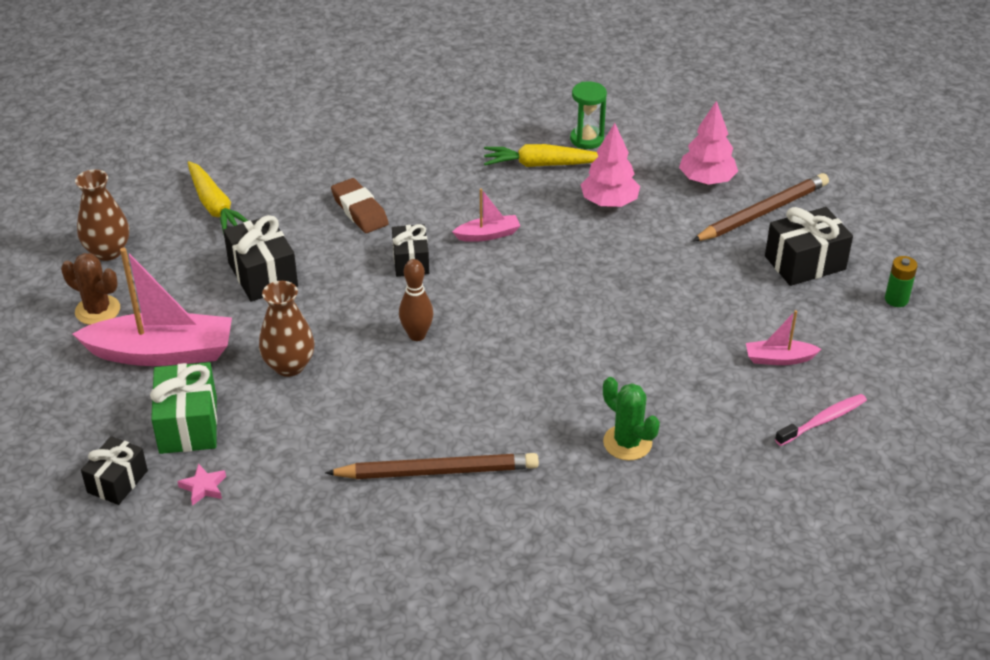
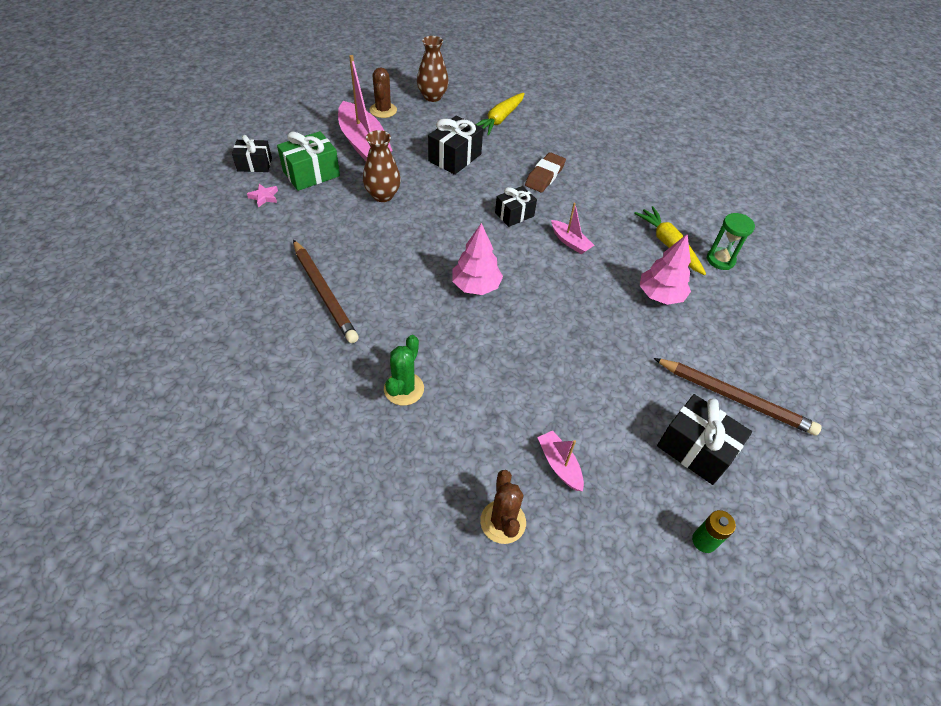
camera: 60 degrees right, 10 degrees up
brown bowling pin [399,259,433,341] -> none
pink tree [679,101,738,185] -> pink tree moved to [452,223,503,295]
pink toothbrush [775,394,867,446] -> brown cactus [480,470,526,544]

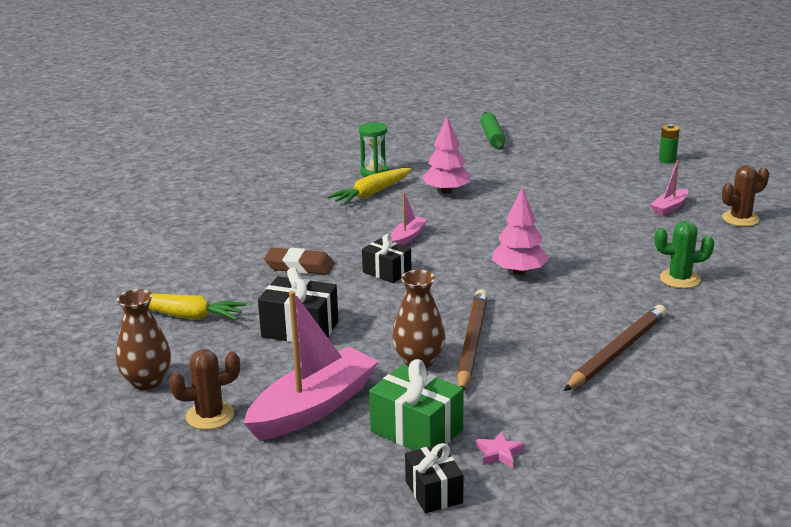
camera: 105 degrees left, 25 degrees down
brown pencil [654,358,822,436] -> brown pencil moved to [457,289,488,390]
black gift [657,394,752,485] -> none
none -> green rolling pin [480,112,506,150]

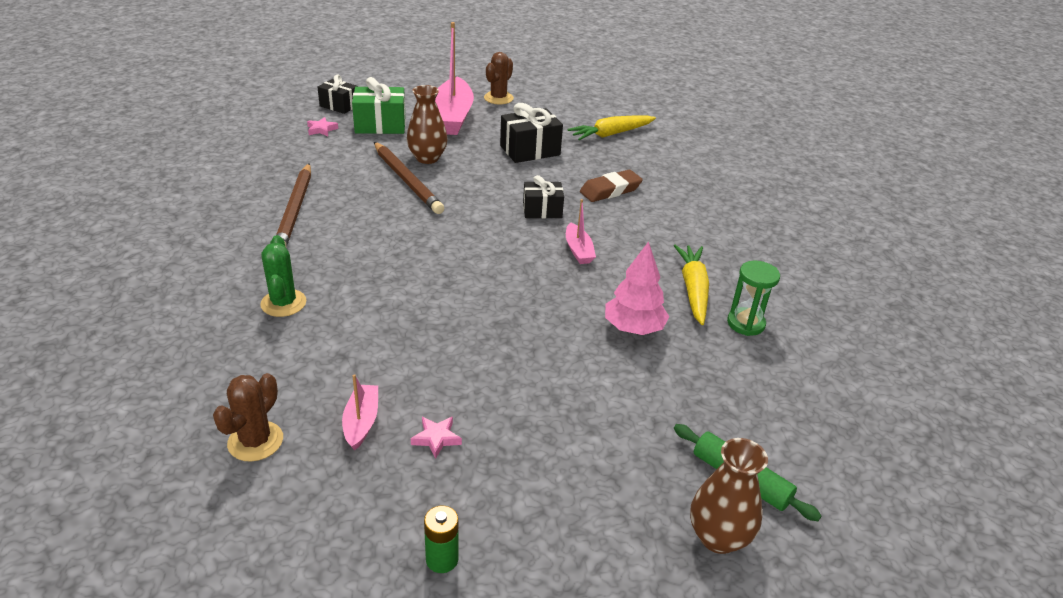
camera: 135 degrees right, 10 degrees up
brown vase [116,289,171,390] -> brown vase moved to [690,438,768,554]
pink tree [492,188,549,275] -> none
green cactus [655,221,715,288] -> green cactus turned 60 degrees counterclockwise [260,235,307,317]
none -> pink star [411,417,462,459]

